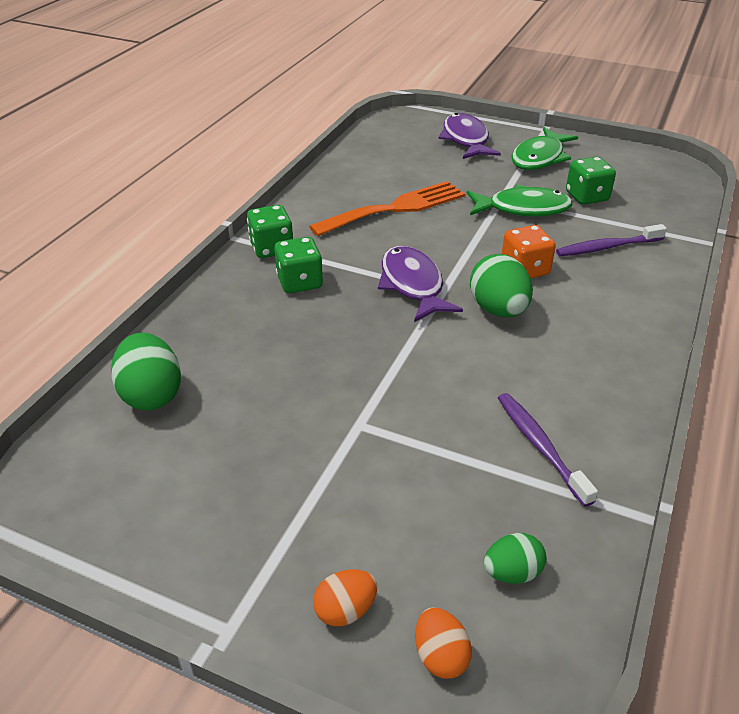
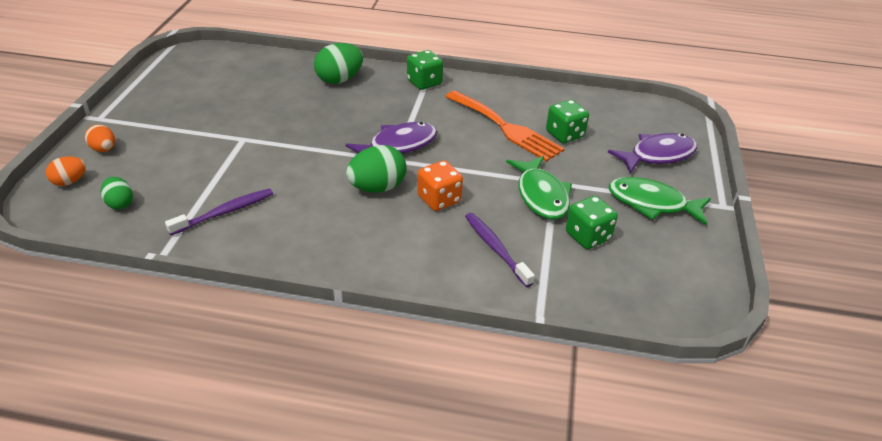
camera: 75 degrees right, 0 degrees up
green egg [111,333,181,410] -> green egg moved to [314,43,363,84]
green dice [274,237,323,293] -> green dice moved to [546,100,589,143]

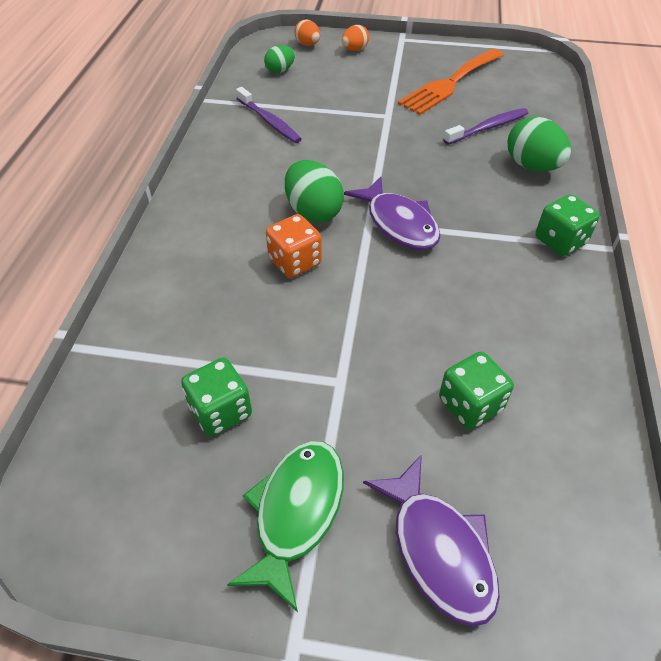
camera: 90 degrees right, 10 degrees up
orange fork [445,91,565,162] -> orange fork moved to [398,49,503,115]
purple toothbrush [465,213,535,287] -> purple toothbrush moved to [443,108,528,145]
green fish [506,156,572,220] -> none

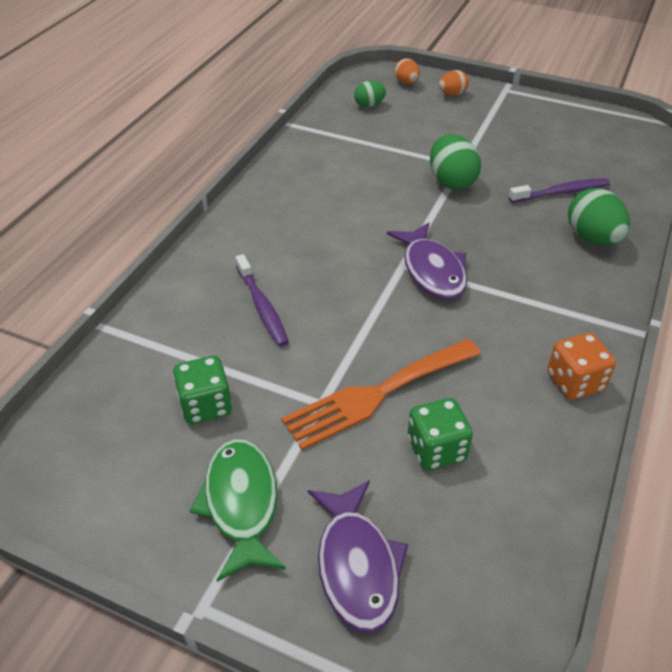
camera: 15 degrees right, 5 degrees down
green fish [227,441,344,612] -> green fish turned 45 degrees counterclockwise [190,439,286,582]
purple toothbrush [236,87,301,143] -> purple toothbrush moved to [235,254,289,346]
orange dice [266,214,322,278] -> orange dice moved to [547,333,616,400]
green egg [285,160,344,223] -> green egg moved to [430,134,481,190]
orange fork [398,49,503,115] -> orange fork moved to [281,339,481,450]
green dice [535,194,600,256] -> none

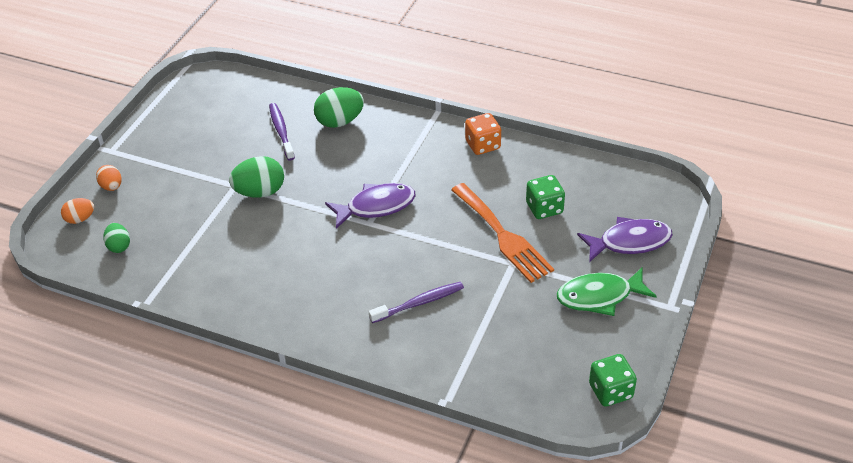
camera: 90 degrees left, 0 degrees up
green dice [173,356,232,424] -> green dice moved to [589,354,637,407]

